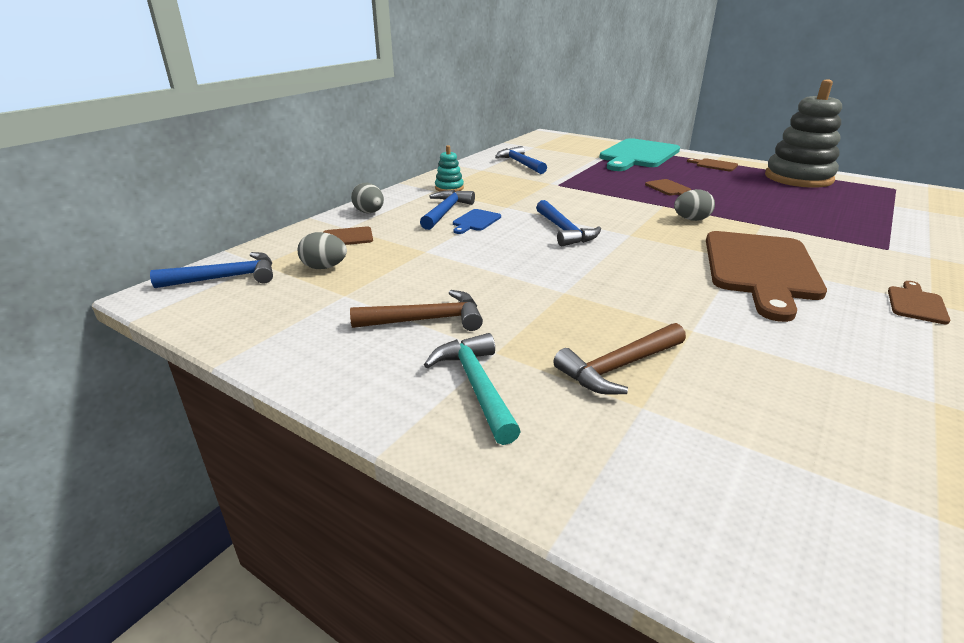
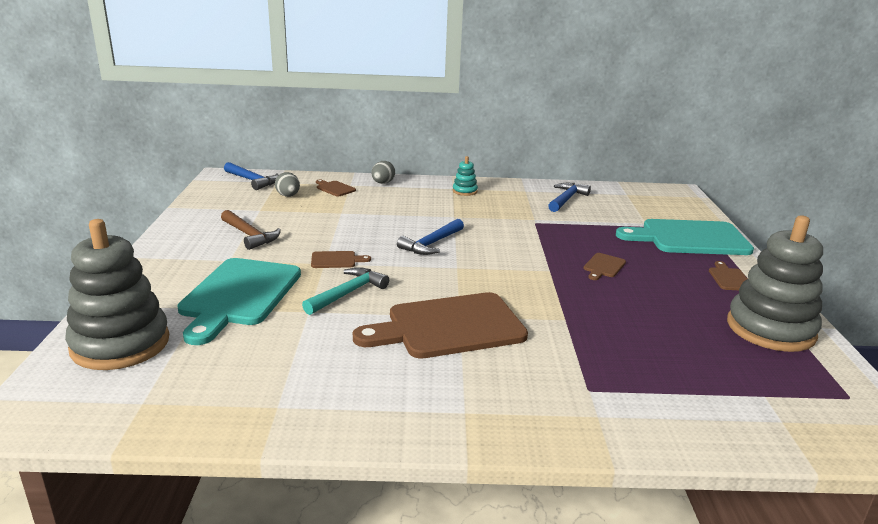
camera: 55 degrees right, 5 degrees down
blue hammer [420,190,475,230] -> none
turquoise hammer [424,333,521,445] -> turquoise hammer moved to [302,267,389,315]
blue cutting board [453,209,501,234] -> none
brown hammer [553,323,686,395] -> turquoise cutting board [177,258,301,345]
grey egg [674,189,715,221] -> none
brown cutting board [888,281,950,324] -> brown cutting board moved to [311,251,371,268]
none -> grey stacking toy [65,219,169,370]

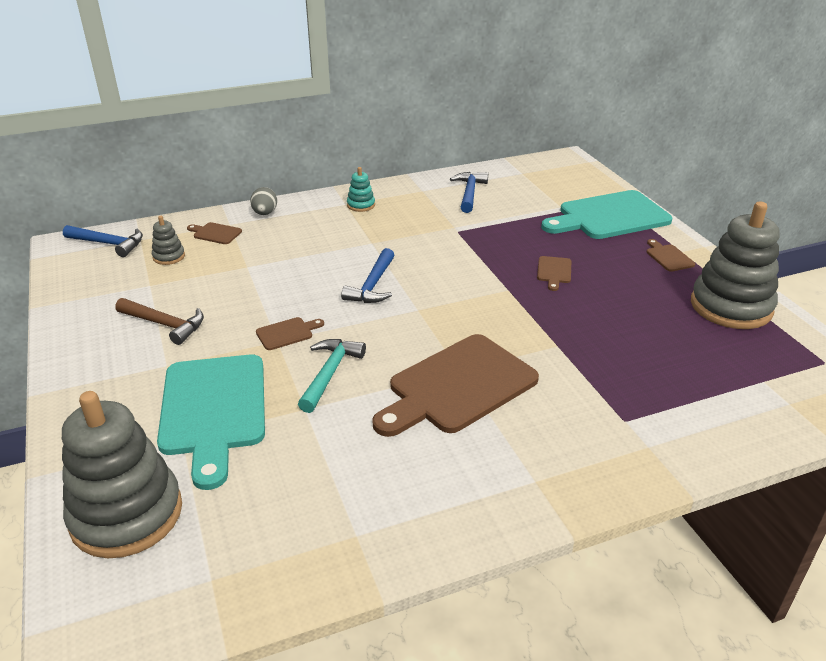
camera: 20 degrees left, 10 degrees up
grey egg [275,172,300,197] -> grey stacking toy [152,216,185,265]

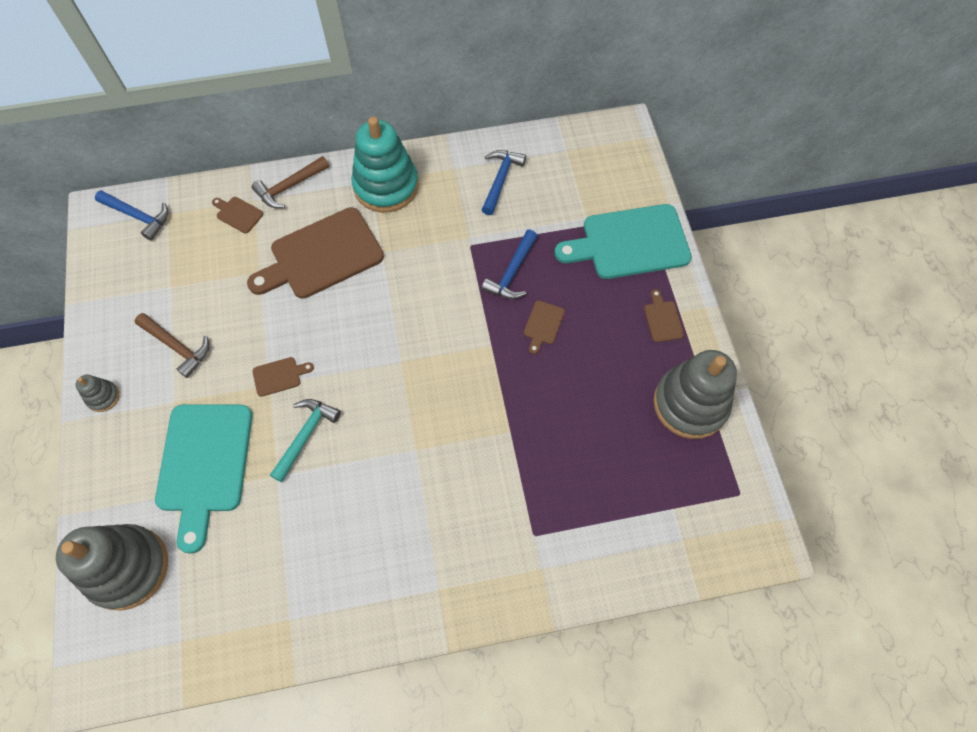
camera: 10 degrees right, 30 degrees up
grey stacking toy [152,216,185,265] -> grey stacking toy moved to [75,375,119,412]
grey egg [250,187,277,215] -> brown hammer [252,156,329,208]
blue hammer [341,248,394,303] -> blue hammer moved to [482,230,537,299]
turquoise stacking toy [347,167,375,212] -> turquoise stacking toy [351,117,419,213], size x2.29
brown cutting board [372,334,539,437] -> brown cutting board moved to [247,207,384,299]

